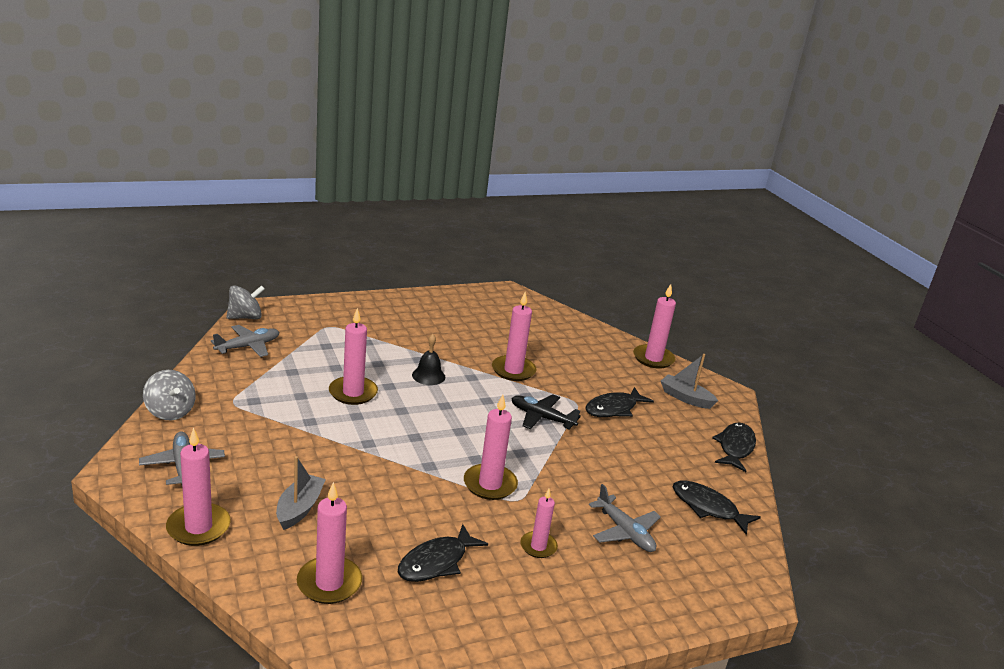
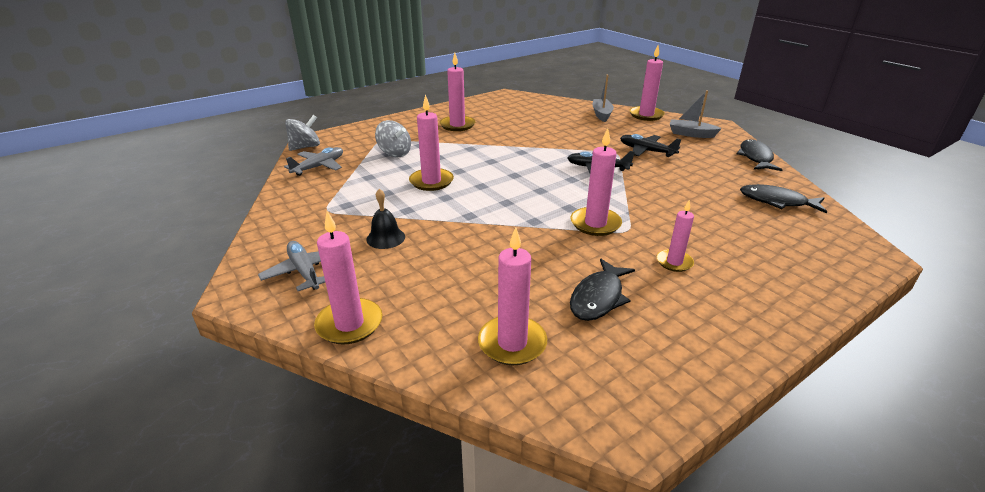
camera: 10 degrees left, 5 degrees up
grey spinning top [143,370,196,420] -> grey spinning top moved to [375,120,411,157]
grey boat [276,456,326,530] -> grey boat moved to [592,75,614,122]
black bell [412,334,445,385] -> black bell moved to [366,189,405,249]
pink candle [492,292,537,381] -> pink candle moved to [439,52,475,131]
black fish [585,387,654,417] -> black plane [620,134,681,157]
grey plane [589,484,661,552] -> none

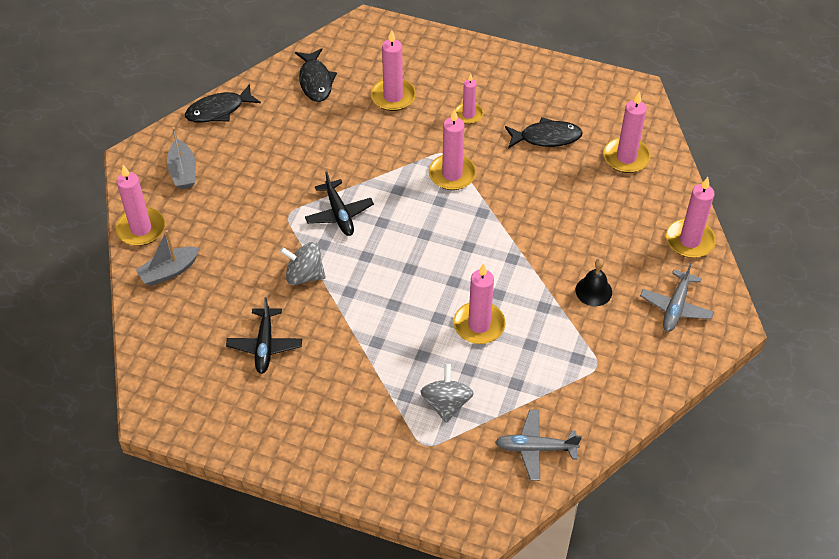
camera: 125 degrees left, 20 degrees up
grey spinning top [285,115,320,151] -> grey spinning top moved to [280,242,326,285]
pink candle [439,52,475,131] -> pink candle moved to [371,30,416,111]
black plane [620,134,681,157] -> black plane moved to [226,297,302,374]

